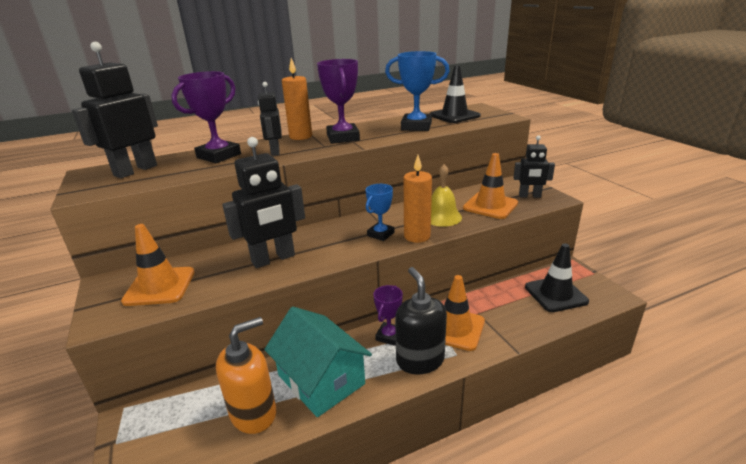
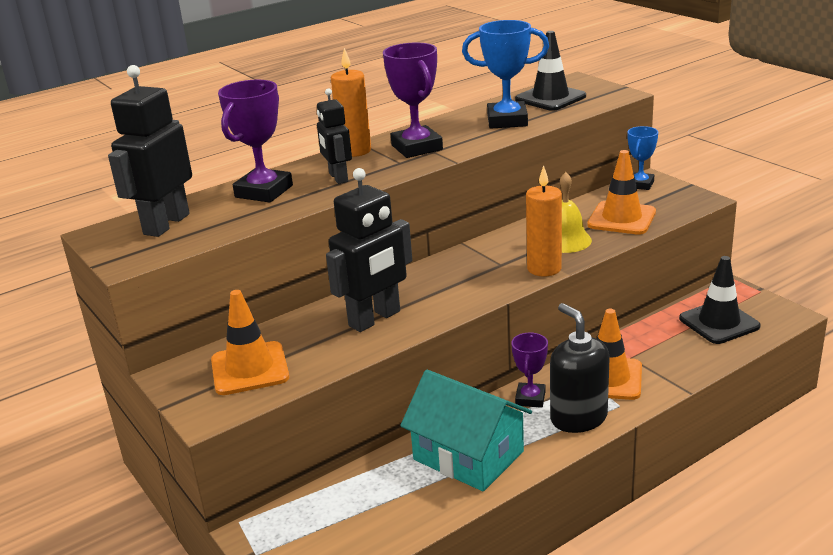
camera: 10 degrees left, 0 degrees up
orange soap dispenser [216,317,276,434] -> none
blue trophy [366,184,394,241] -> blue trophy moved to [628,126,658,190]
black robot [513,135,555,198] -> none

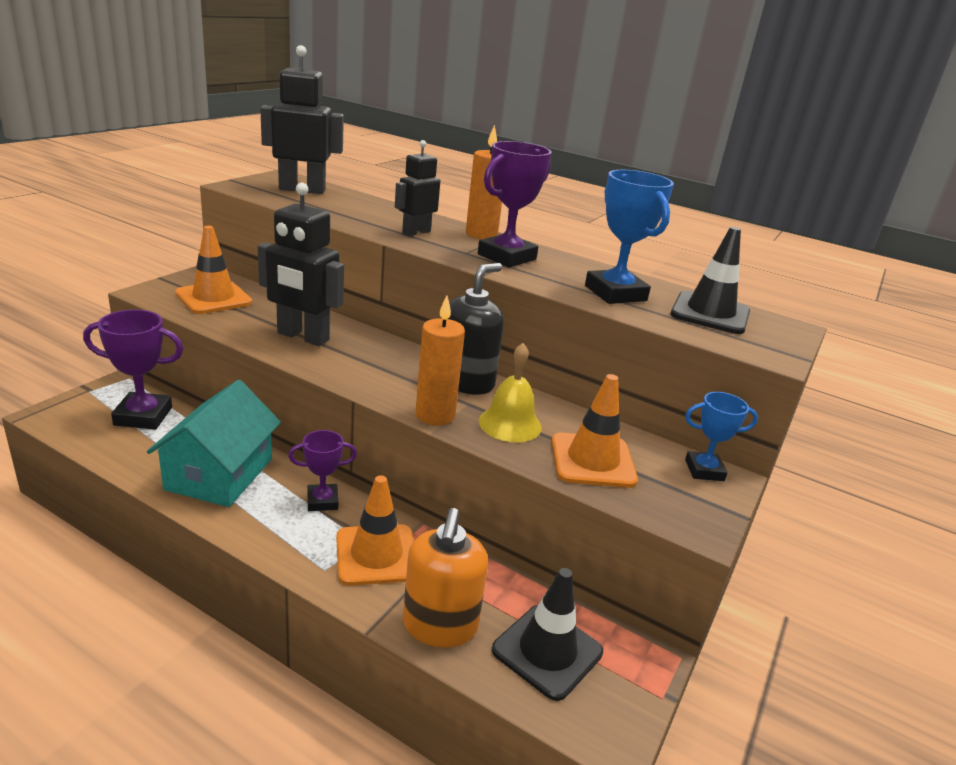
camera: 60 degrees right, 0 degrees up
purple trophy [218,80,293,202] -> purple trophy moved to [83,310,183,430]
black soap dispenser [550,303,609,433] -> black soap dispenser moved to [448,263,504,395]
none -> orange soap dispenser [403,508,488,648]

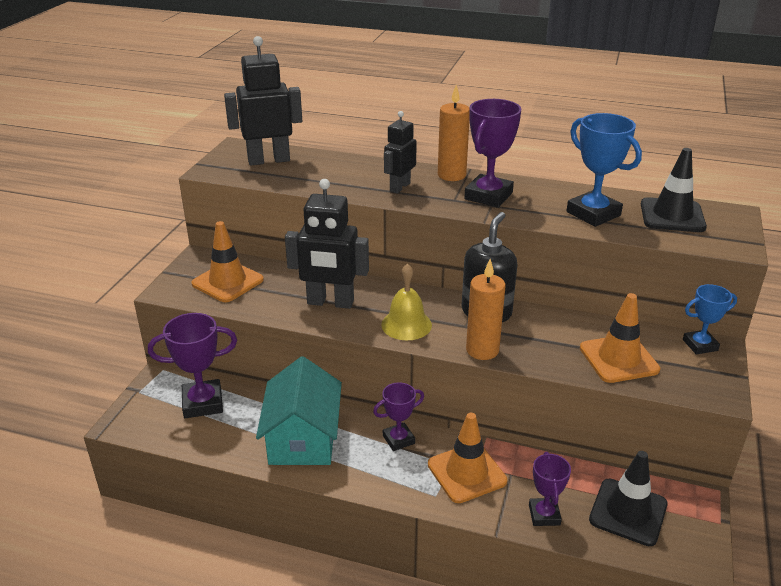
camera: 10 degrees left, 5 degrees up
orange soap dispenser [403,508,488,648] -> purple trophy [529,452,571,526]
yellow bell [479,343,542,442] -> yellow bell moved to [381,263,432,340]

